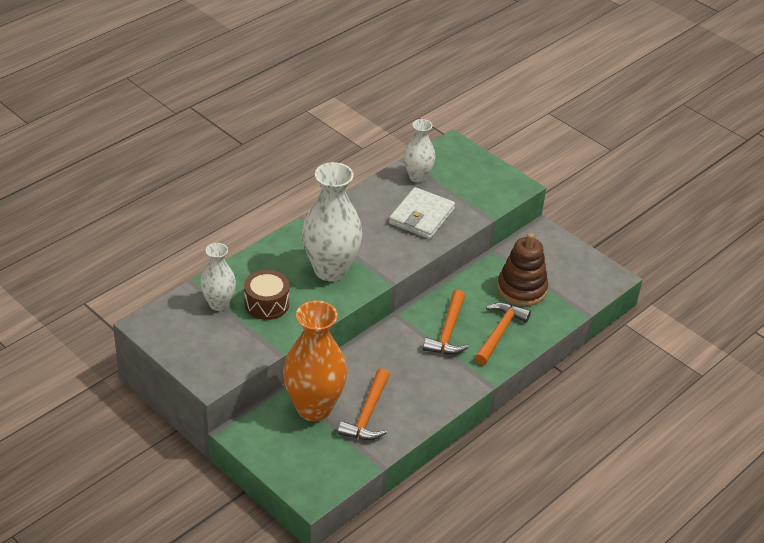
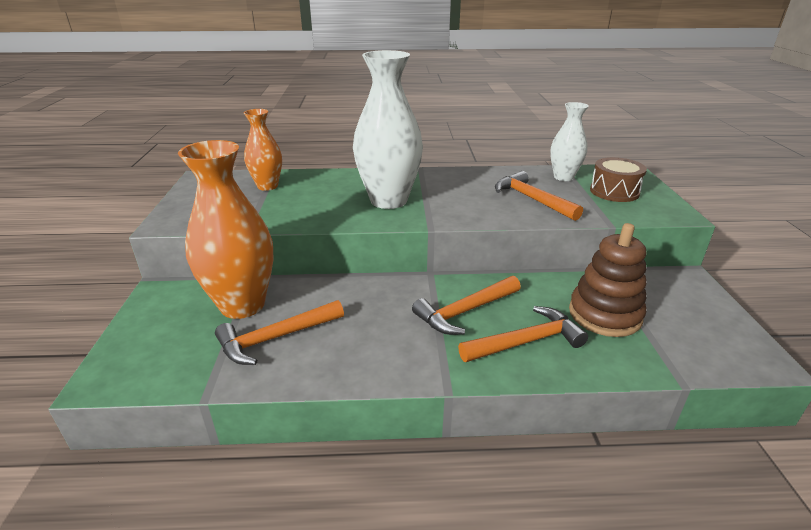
camera: 45 degrees right, 10 degrees down
white vase [200,243,236,311] -> orange vase [244,109,282,191]
brown drum [244,270,289,320] -> brown drum moved to [590,157,647,202]
white wallet [389,187,455,239] -> orange hammer [495,171,583,221]

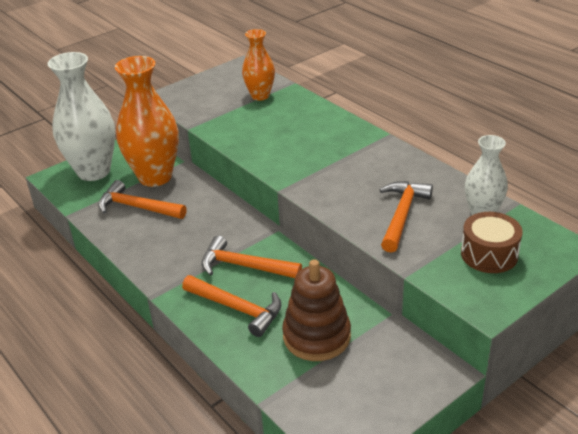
camera: 55 degrees right, 5 degrees up
white vase [353,50,423,209] -> white vase moved to [48,52,115,181]

